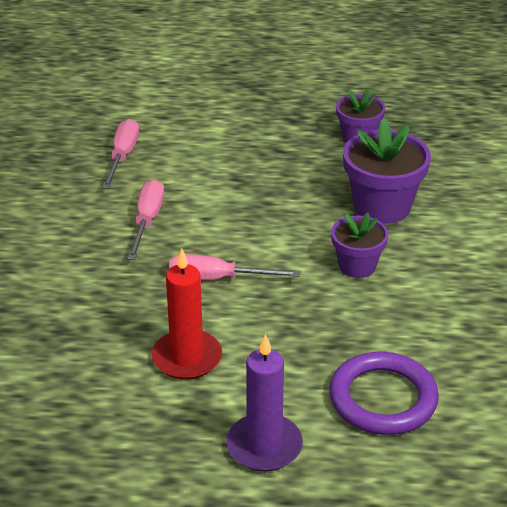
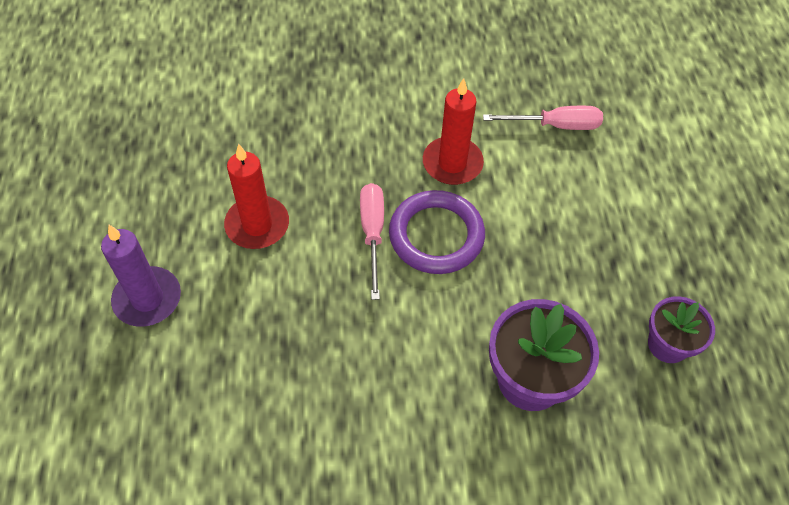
camera: 80 degrees right, 20 degrees up
pink screwdriver [128,180,164,260] -> red candle [423,78,484,185]
purple ring [329,352,439,435] -> purple ring moved to [389,190,485,274]
purple flower pot [331,213,388,278] -> none

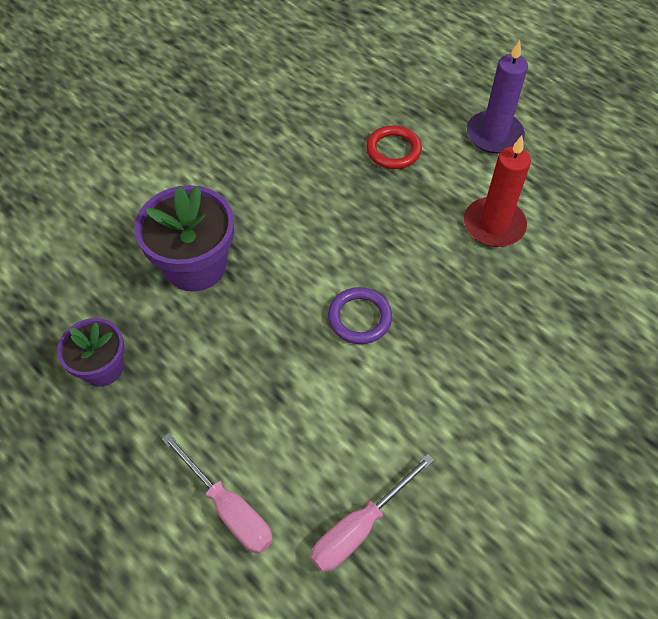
camera: 140 degrees right, 0 degrees up
pink screwdriver [360,183,384,300] -> pink screwdriver moved to [162,433,273,554]
purple ring [389,190,485,274] -> purple ring [328,287,392,344], size x0.64
red candle [423,78,484,185] -> none
none -> red ring [366,126,422,169]

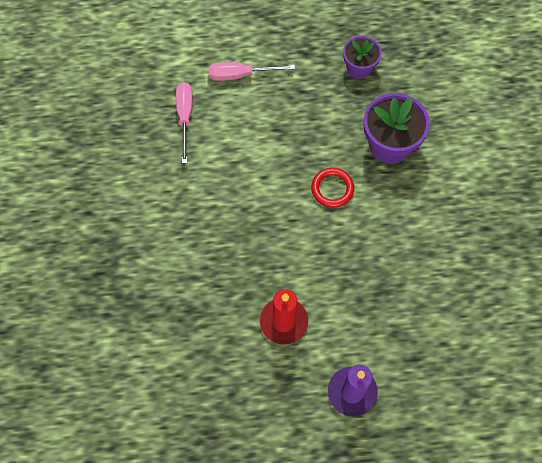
camera: 130 degrees right, 10 degrees up
purple ring [328,287,392,344] -> none
red ring [366,126,422,169] -> red ring moved to [311,168,354,208]

